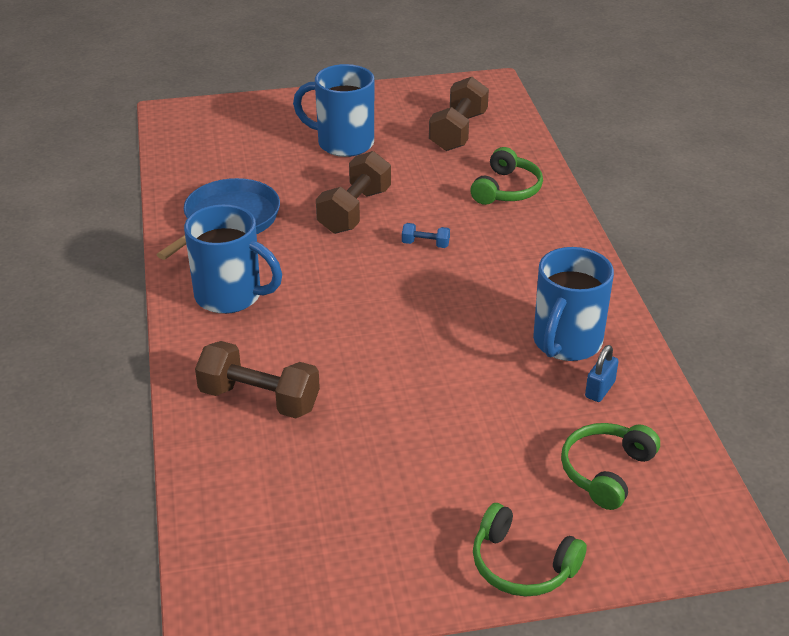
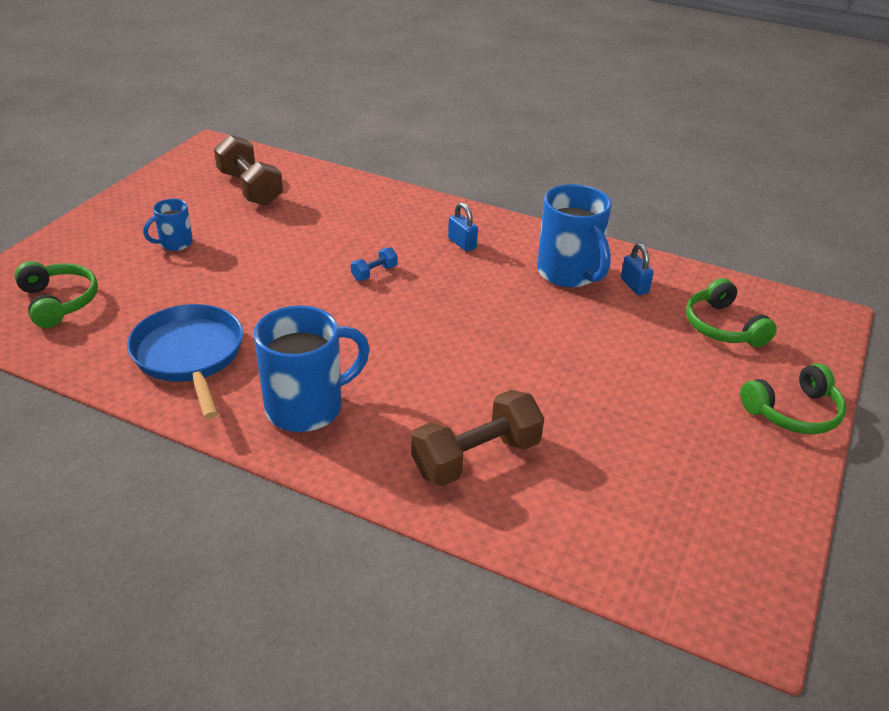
camera: 55 degrees left, 0 degrees up
blue mug [293,64,374,157] -> blue mug [143,199,193,251], size x0.52
brown dumbbell [316,151,391,234] -> none
green headphones [470,147,543,205] -> green headphones moved to [14,261,98,328]
none -> blue padlock [448,203,478,252]

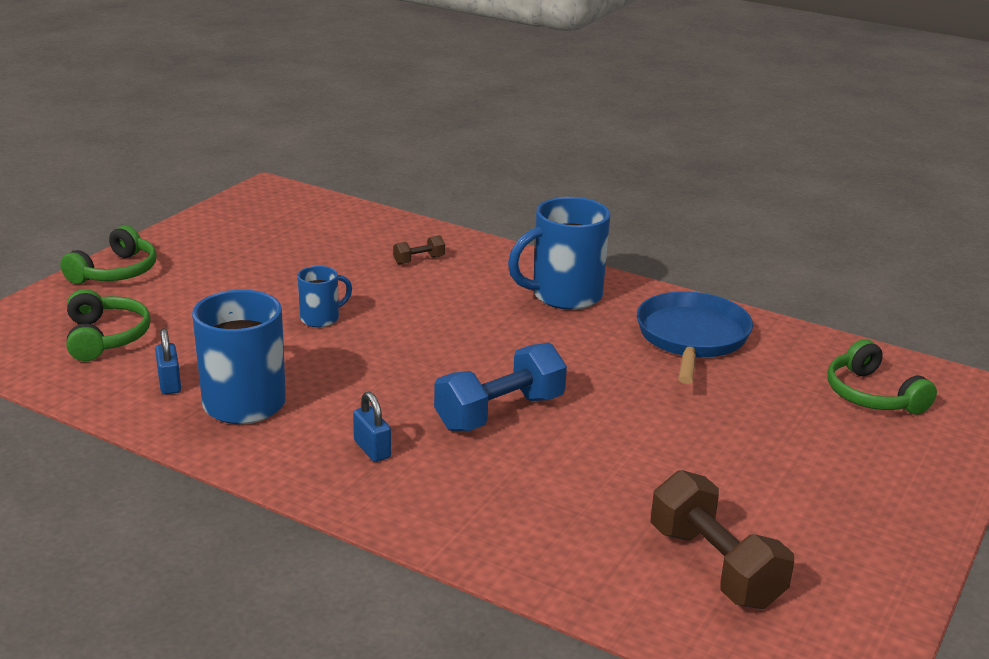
camera: 175 degrees left, 10 degrees down
blue pan [127,304,243,419] -> blue pan turned 150 degrees counterclockwise [637,291,753,384]
blue mug [143,199,193,251] -> blue mug moved to [297,266,352,327]
blue dumbbell [351,247,398,281] -> blue dumbbell [434,343,567,432], size x2.14
brown dumbbell [411,390,544,486] -> brown dumbbell [393,235,445,265], size x0.47
green headphones [740,363,846,434] -> green headphones turned 135 degrees clockwise [60,225,157,284]

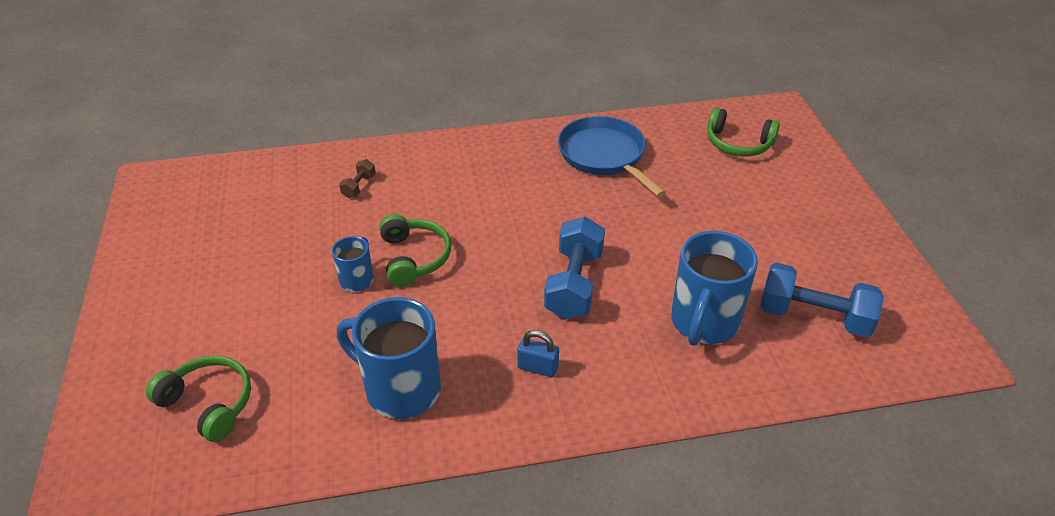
camera: 40 degrees left, 15 degrees up
green headphones [60,225,157,284] -> green headphones moved to [379,214,451,287]
blue padlock [155,328,181,394] -> none
blue mug [508,197,611,310] -> blue mug moved to [671,231,758,346]
brown dumbbell [651,470,794,609] -> blue dumbbell [760,263,884,337]

